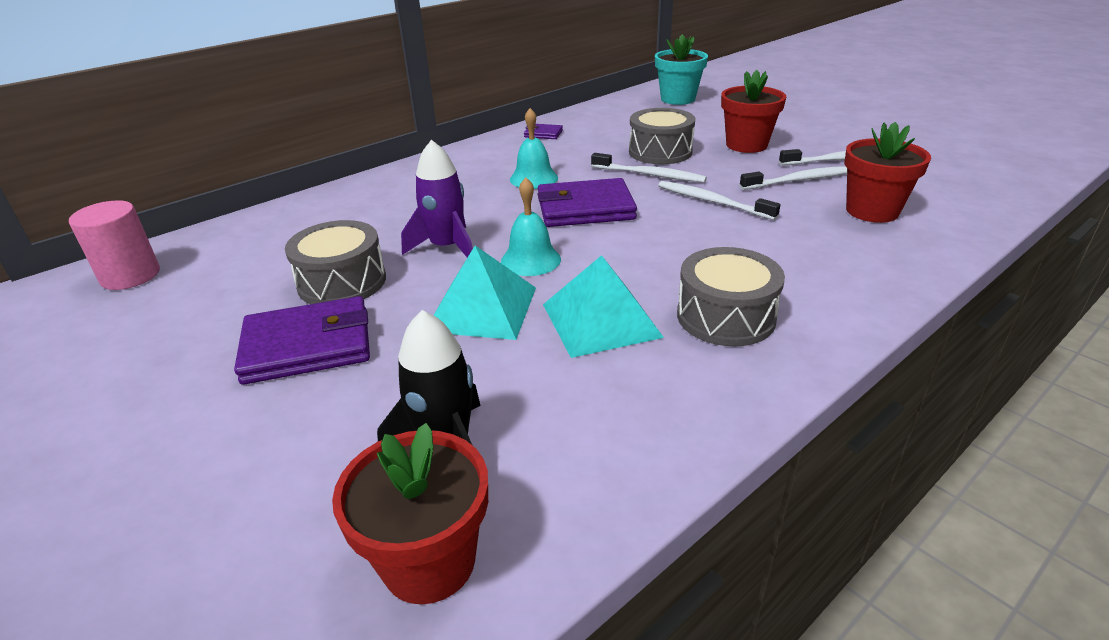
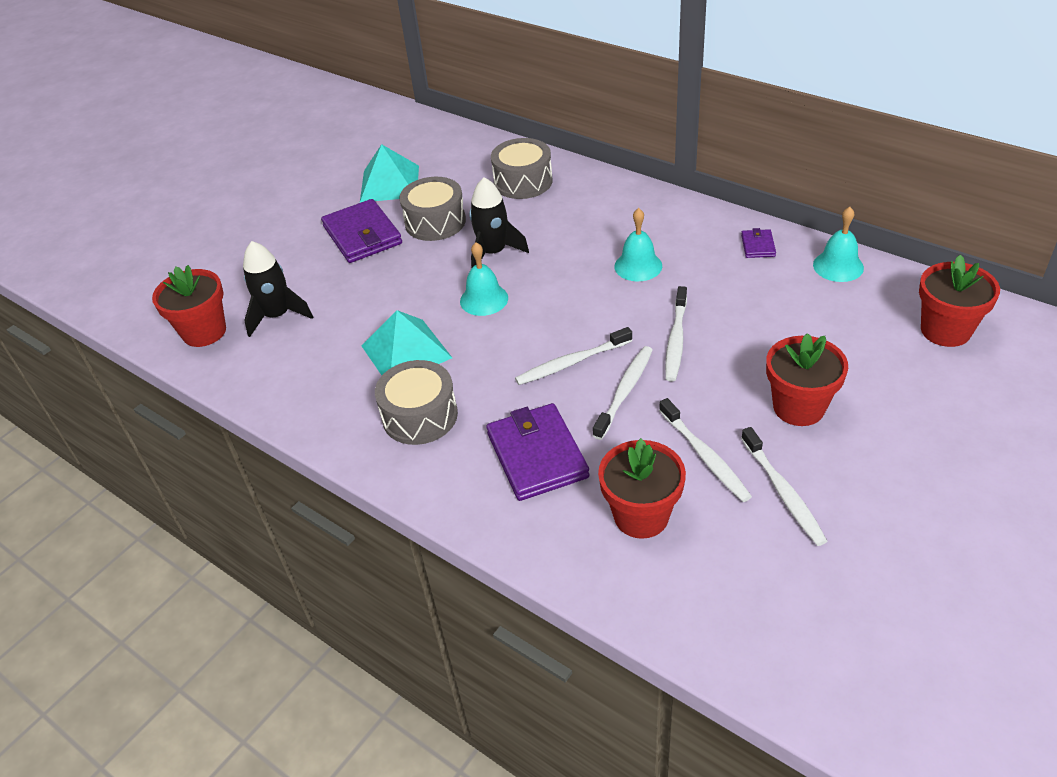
camera: 80 degrees right, 10 degrees up
pink cylinder [69,200,160,290] -> none
purple rocket [401,140,473,257] -> black rocket [469,177,529,268]
turquoise pyramid [434,246,536,340] -> turquoise pyramid moved to [360,144,419,203]
purple wallet [537,178,637,227] -> purple wallet moved to [486,403,590,501]
grey drum [629,108,695,164] -> grey drum moved to [491,138,553,199]
turquoise flower pot [655,34,708,105] -> red flower pot [919,255,1000,347]
none -> white toothbrush [515,327,632,385]
none -> turquoise bell [813,207,864,282]

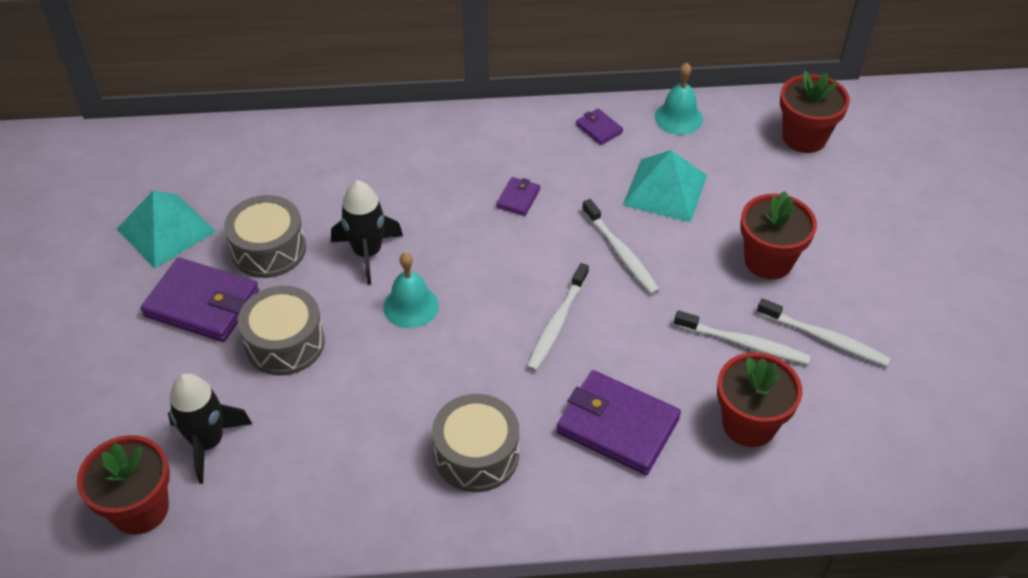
camera: 45 degrees left, 5 degrees up
turquoise pyramid [362,310,452,375] -> turquoise pyramid moved to [623,150,707,223]
grey drum [491,138,553,199] -> grey drum moved to [238,286,325,376]
white toothbrush [593,346,653,440] -> none
turquoise bell [614,208,662,281] -> purple wallet [496,177,540,216]

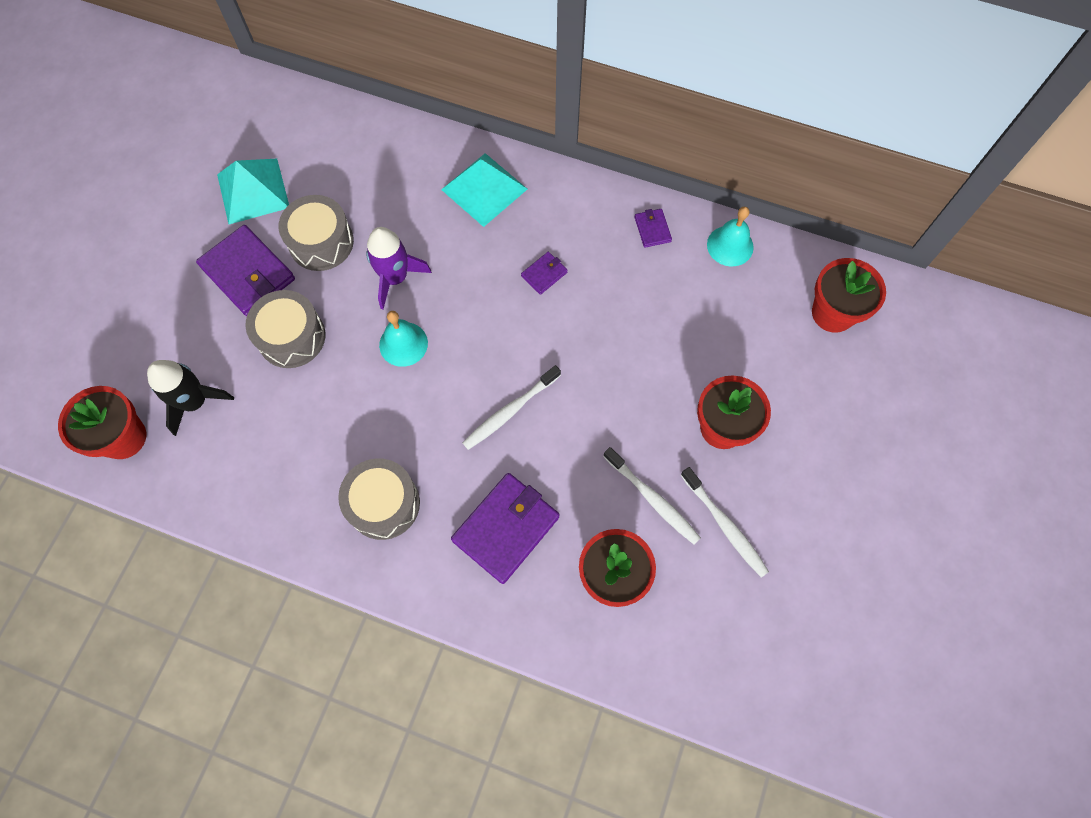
camera: 25 degrees right, 20 degrees up
black rocket [331,180,403,285] -> purple rocket [366,227,432,309]
purple wallet [557,370,681,475] -> purple wallet turned 75 degrees clockwise [451,473,560,584]
white toothbrush [582,199,660,295] -> none
turquoise pyramid [623,150,707,223] -> turquoise pyramid moved to [441,153,527,227]

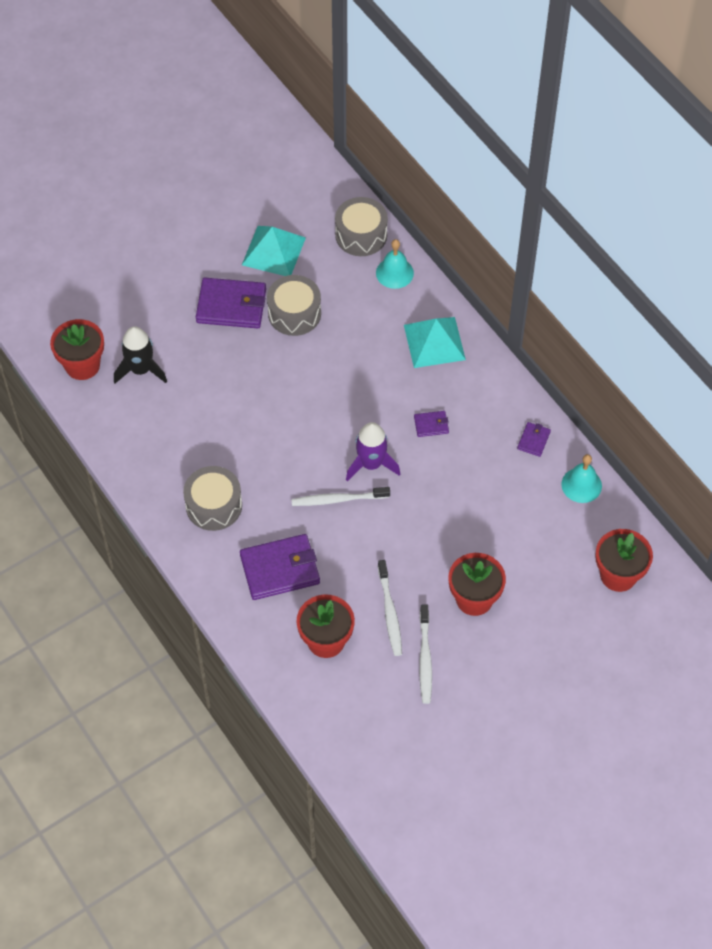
camera: 35 degrees right, 10 degrees down
purple wallet [196,225,295,316] -> purple wallet turned 75 degrees counterclockwise [196,278,266,328]
grey drum [246,290,325,368] -> grey drum moved to [335,197,388,256]
purple rocket [366,227,432,309] -> purple rocket moved to [346,422,400,481]
turquoise bell [379,311,428,367] -> turquoise bell moved to [376,239,414,289]

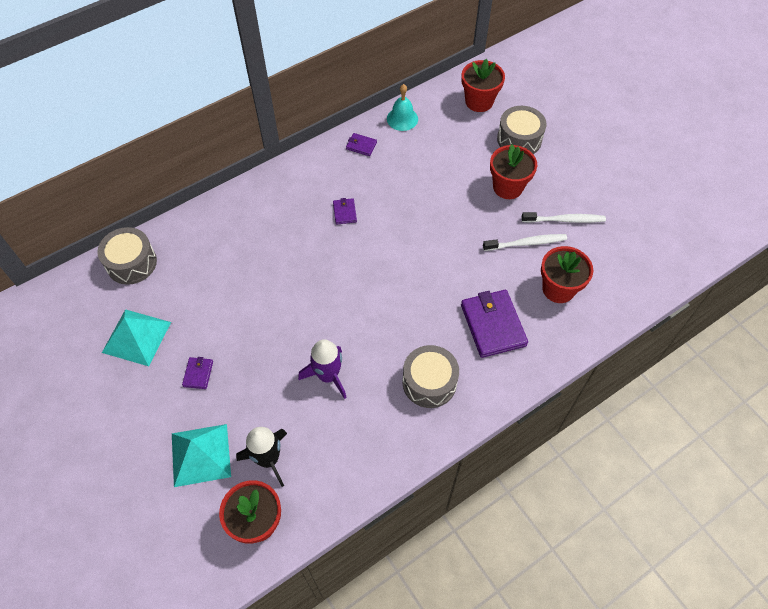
camera: 90 degrees left, 0 degrees up
purple wallet [196,278,266,328] -> purple wallet [182,357,213,389], size x0.47
grey drum [267,275,321,336] -> grey drum moved to [497,106,546,154]
white toothbrush [291,487,390,506] -> none
purple rocket [346,422,400,481] -> purple rocket moved to [298,339,347,399]
turquoise bell [376,239,414,289] -> none
turquoise pyramid [404,317,466,368] -> turquoise pyramid moved to [172,424,231,487]

